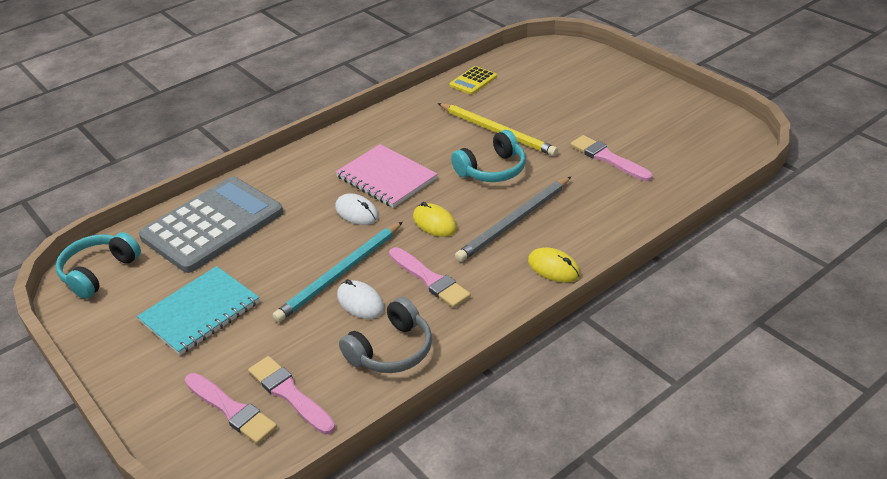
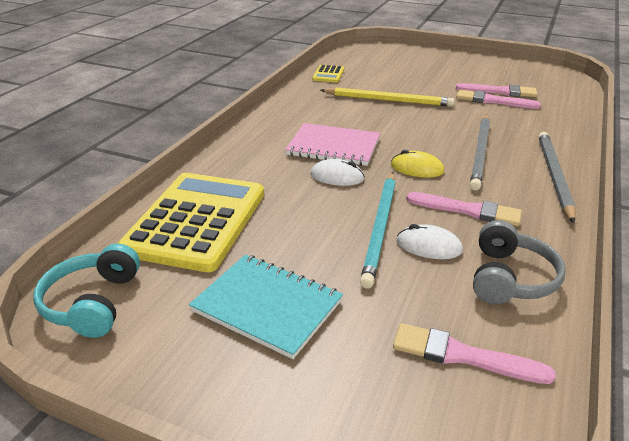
camera: 30 degrees left, 5 degrees down
turquoise notebook [137,266,260,355] -> turquoise notebook turned 75 degrees counterclockwise [189,254,343,359]
grey calculator [139,176,283,273] -> yellow calculator [117,173,264,272]
pink brush [184,373,277,444] -> pink brush moved to [456,83,537,97]
turquoise headphones [451,130,526,182] -> none
yellow mouse [528,247,581,283] -> grey pencil [539,132,576,223]

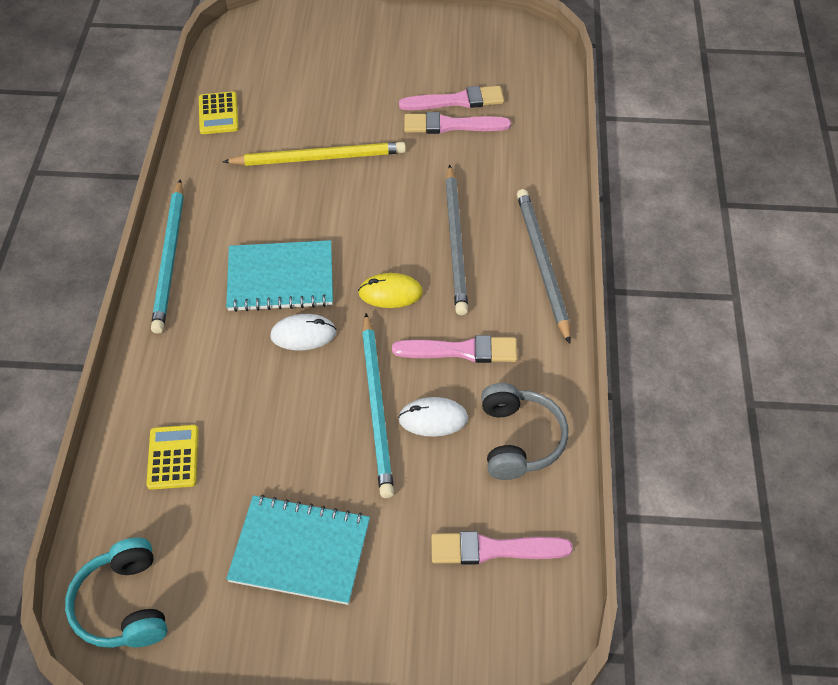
camera: 20 degrees left, 20 degrees up
yellow calculator [117,173,264,272] -> yellow calculator [146,425,198,490], size x0.42
pink notebook [285,123,380,166] -> turquoise notebook [226,240,333,312]
none -> turquoise pencil [151,179,184,334]

